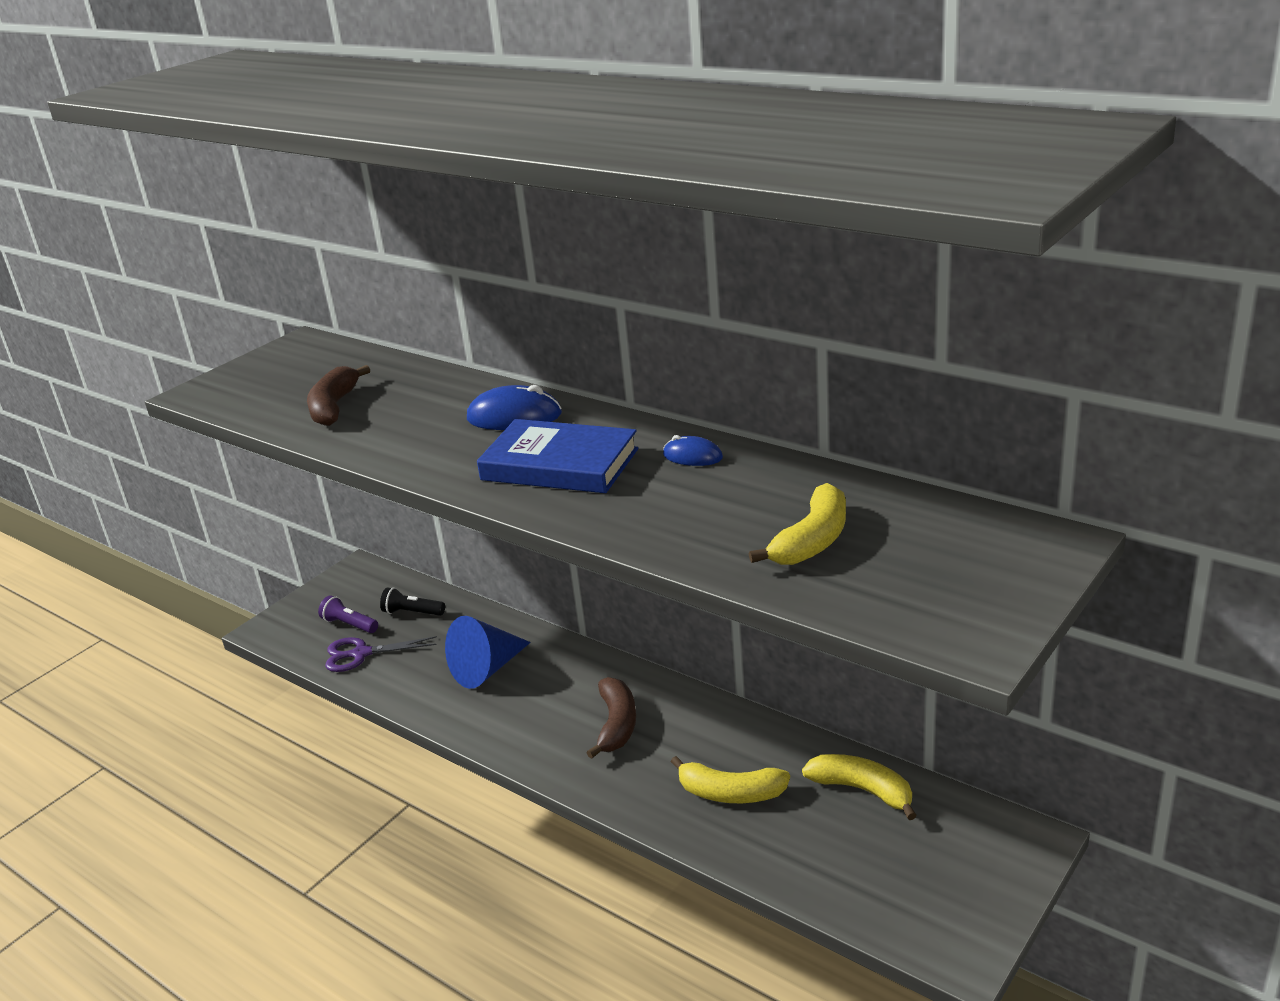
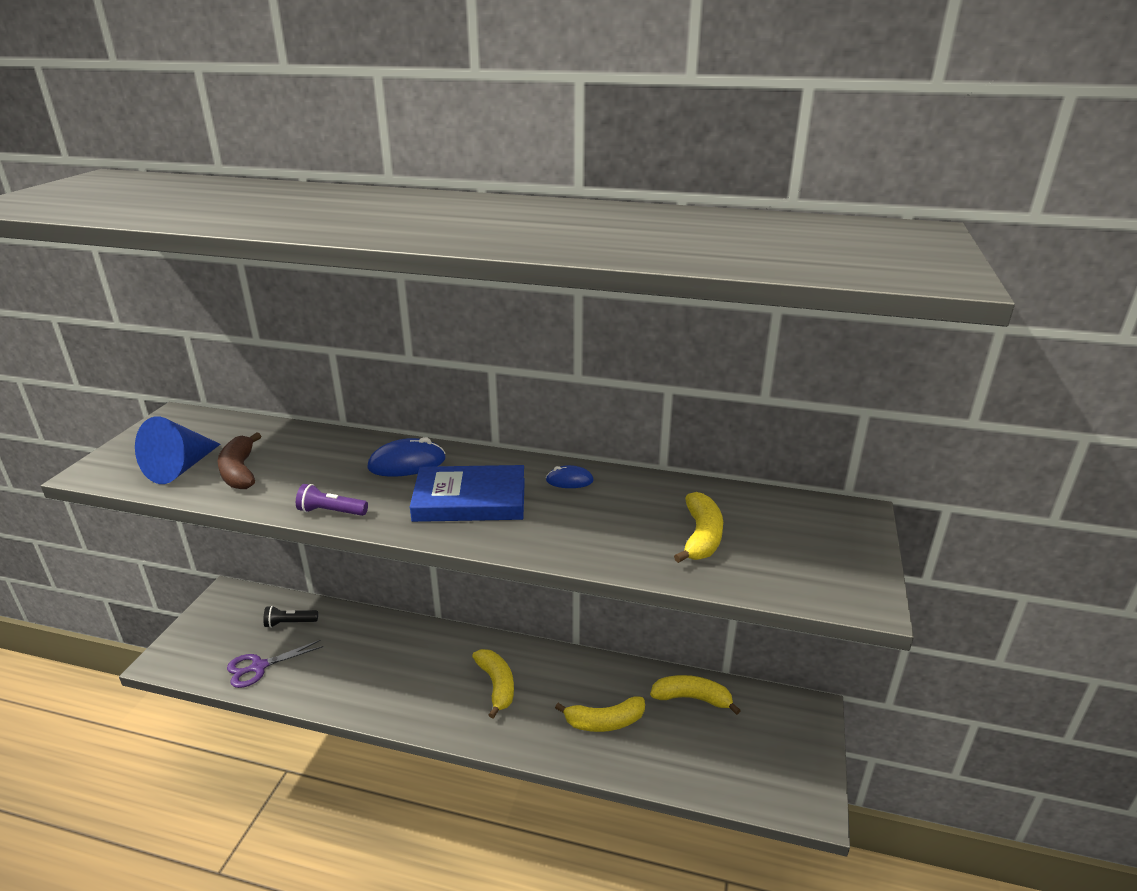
camera: 25 degrees left, 0 degrees up
purple flashlight [318,596,378,633] -> purple flashlight moved to [296,484,368,516]
blue cone [445,616,531,689] -> blue cone moved to [135,416,221,484]
brown banana [587,677,636,759] -> yellow banana [472,649,514,718]

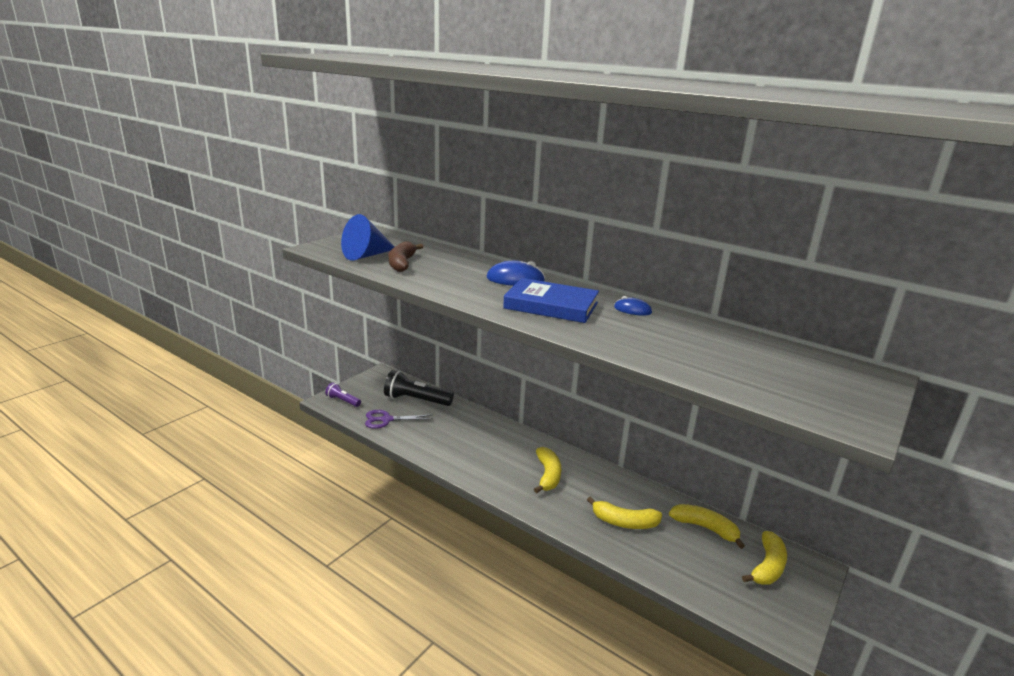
camera: 20 degrees right, 5 degrees down
black flashlight [263,606,318,628] -> black flashlight [384,370,454,406], size x1.80
purple flashlight [296,484,368,516] -> purple flashlight moved to [325,383,361,407]
yellow banana [674,492,723,563] -> yellow banana moved to [742,531,787,585]

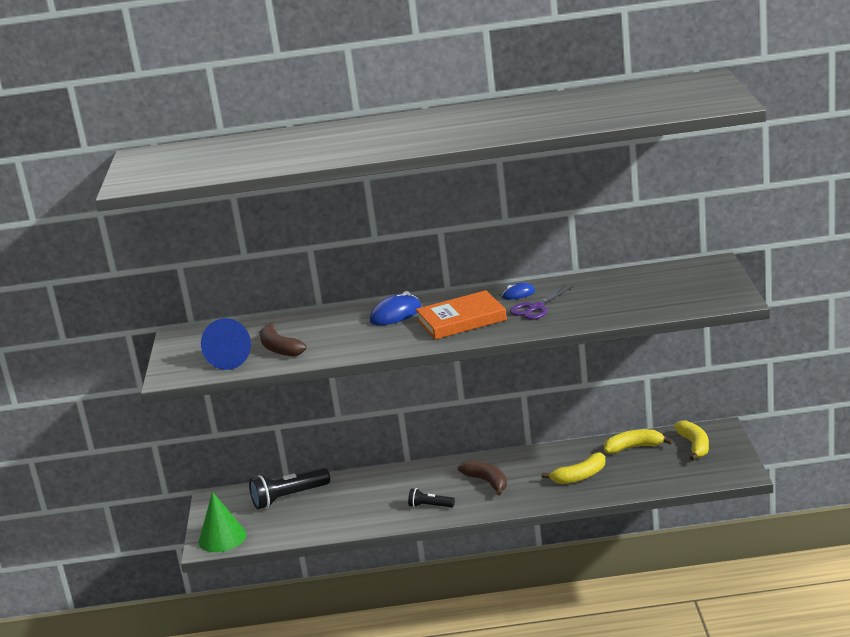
camera: 35 degrees left, 0 degrees up
purple flashlight [325,383,361,407] -> green cone [199,492,247,552]
purple scissors [365,410,432,429] -> purple scissors moved to [510,285,573,320]
blue book [503,278,599,323] -> orange book [416,290,507,340]
yellow banana [534,447,561,493] -> brown banana [458,460,507,495]
none -> black flashlight [408,488,455,507]

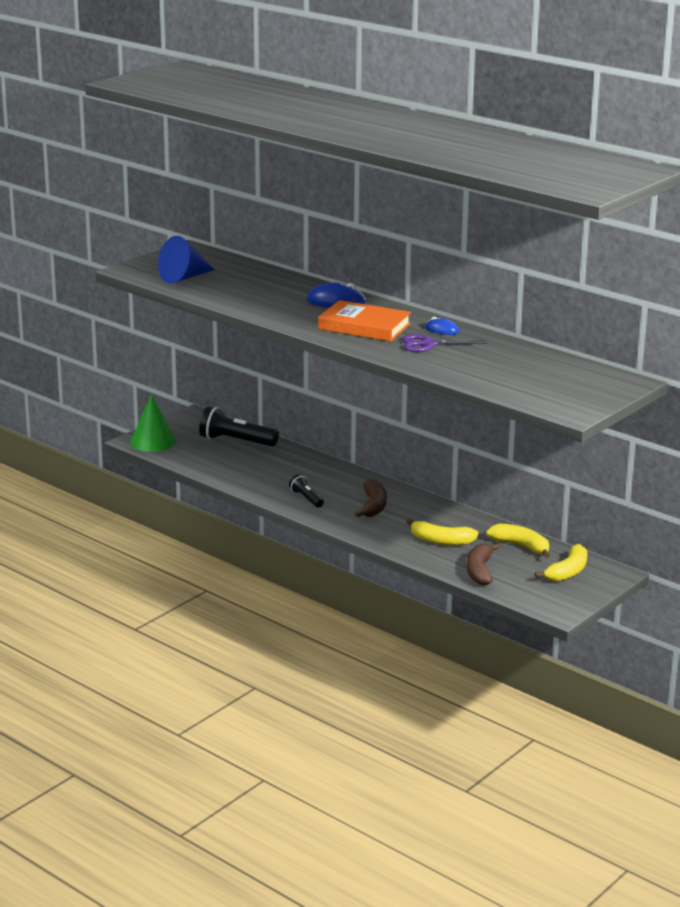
camera: 40 degrees right, 0 degrees up
brown banana [259,323,306,357] -> brown banana moved to [466,543,499,586]

